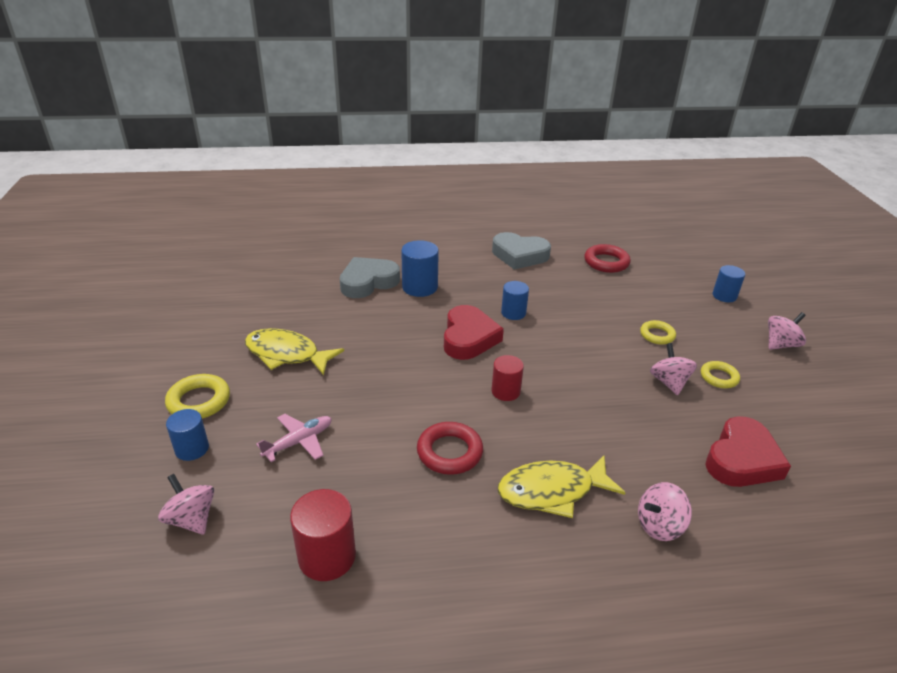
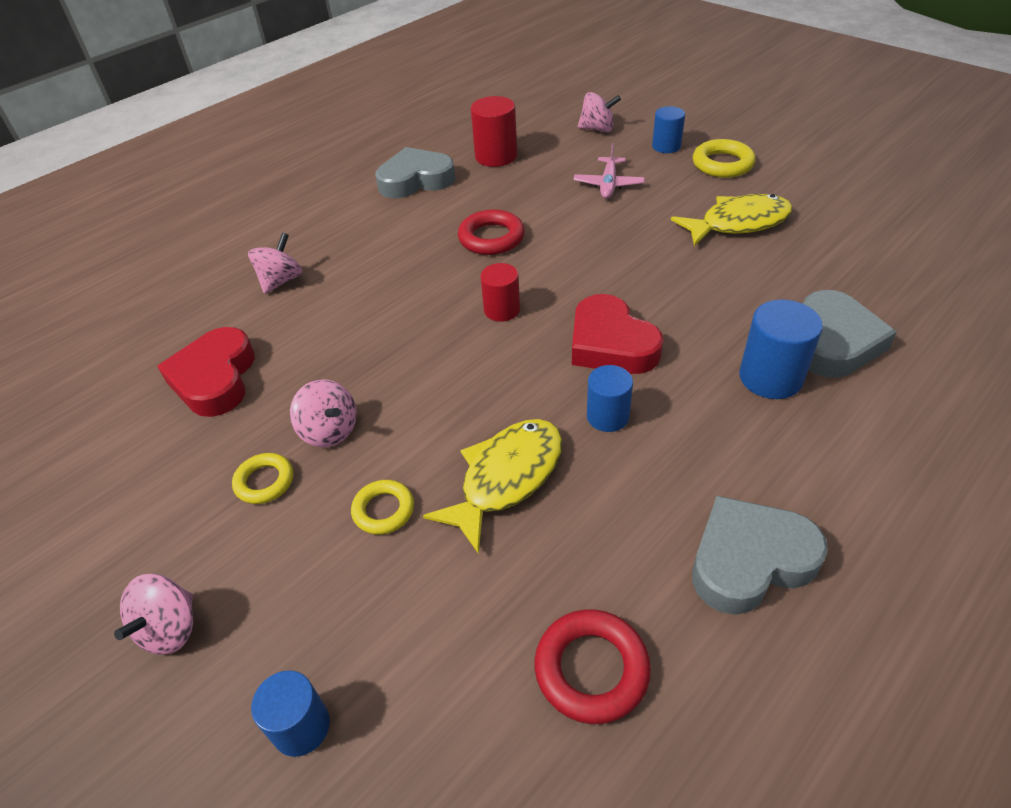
camera: 145 degrees right, 10 degrees up
yellow fish [498,456,626,518] -> yellow fish moved to [423,419,562,554]
none -> grey heart [375,147,455,199]

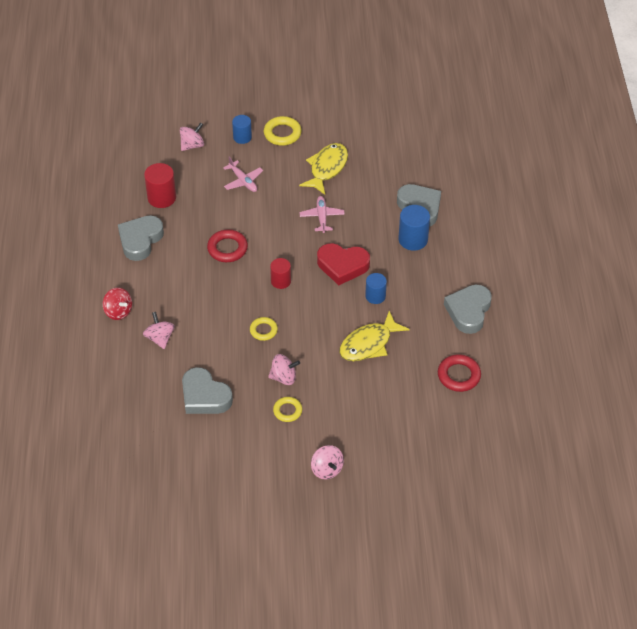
camera: 50 degrees left, 5 degrees up
red heart [157,327,255,417] -> grey heart [182,367,233,414]
blue cylinder [251,671,330,757] -> none
yellow ring [351,480,414,535] -> yellow ring moved to [250,317,278,341]
yellow fish [423,419,562,554] -> yellow fish turned 120 degrees counterclockwise [340,311,409,361]
none -> red spinning top [103,288,132,320]
none -> pink plane [300,196,345,233]

